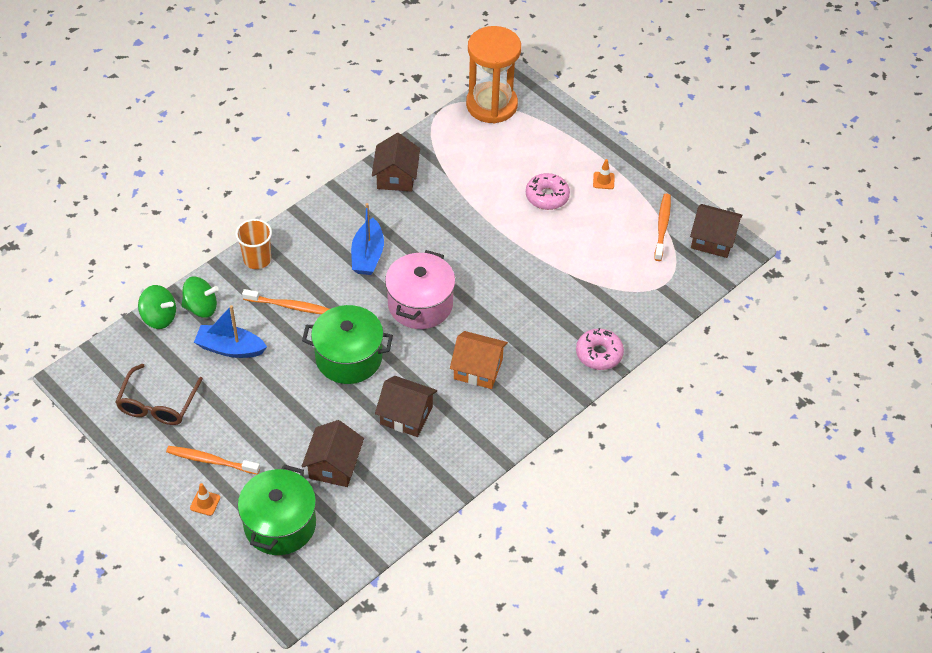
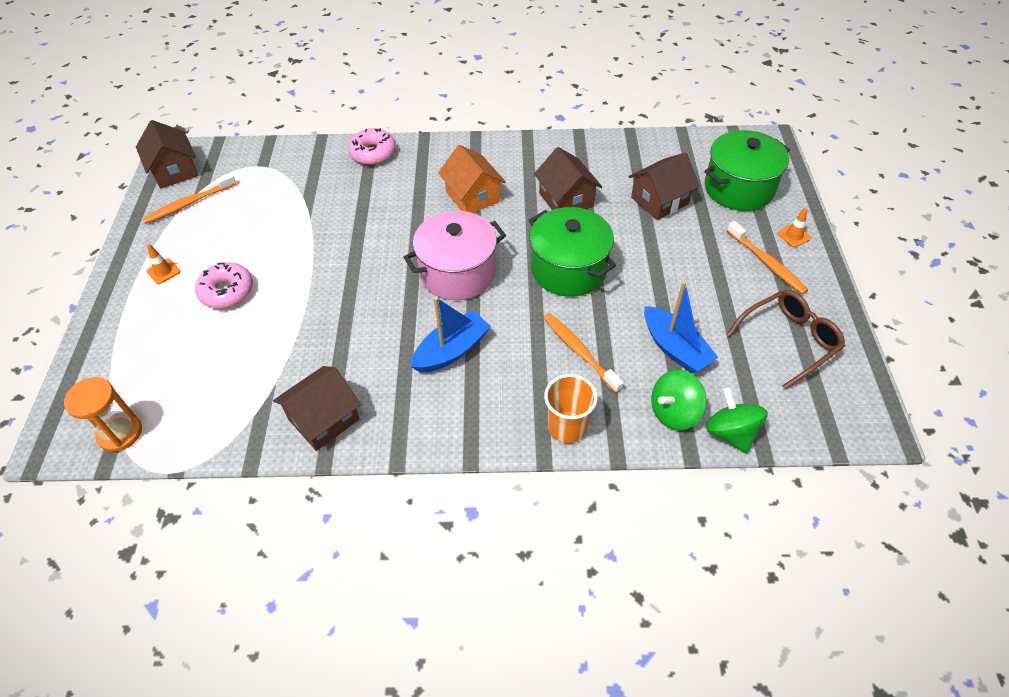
camera: 135 degrees left, 0 degrees up
green spinning top [181,277,219,318] -> green spinning top turned 75 degrees counterclockwise [651,370,706,430]
orange hourglass [466,26,521,124] -> orange hourglass [64,377,142,452], size x0.55

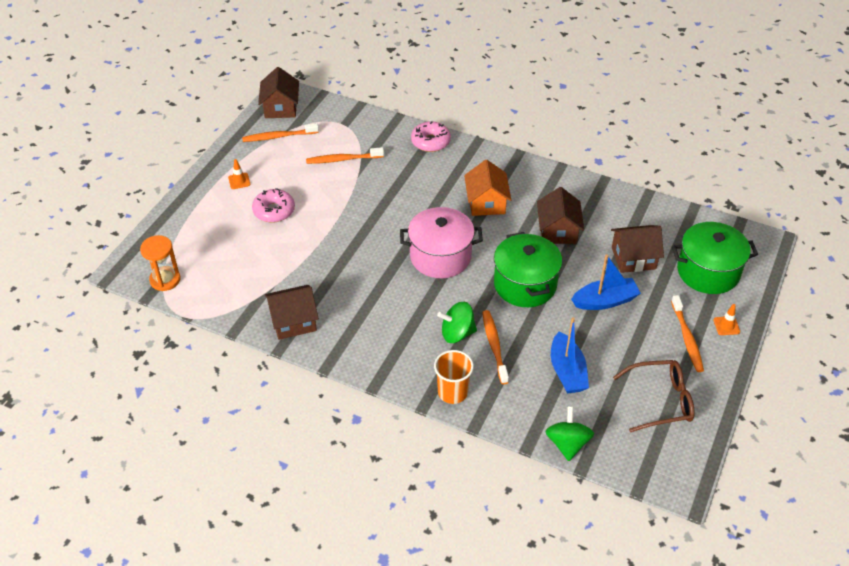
camera: 25 degrees right, 5 degrees down
blue boat [411,297,491,373] -> blue boat moved to [571,255,641,310]
green spinning top [651,370,706,430] -> green spinning top moved to [437,302,477,343]
none -> orange toothbrush [306,147,384,164]

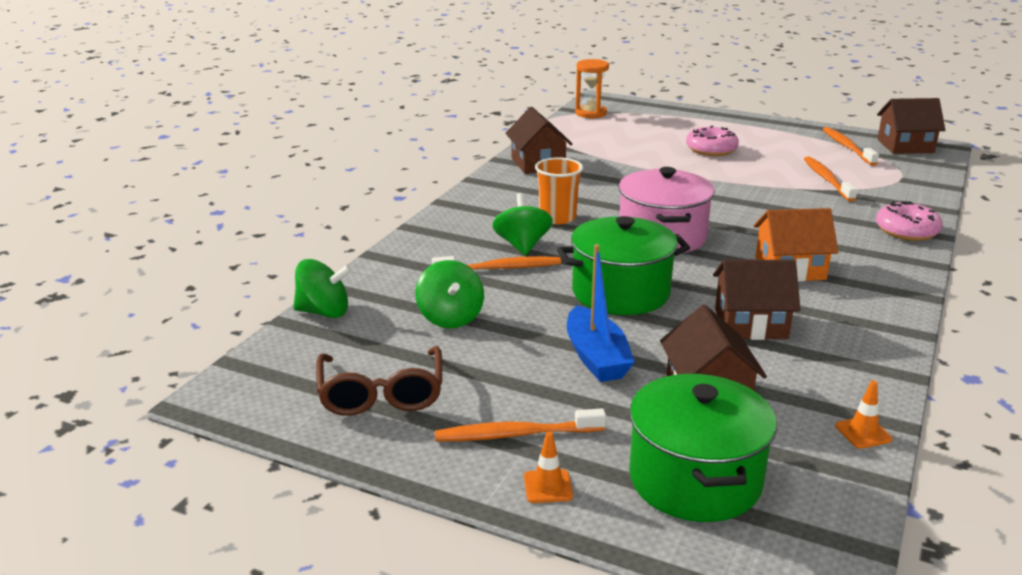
camera: 90 degrees right, 20 degrees down
orange traffic cone [228,159,250,189] -> orange traffic cone moved to [835,380,892,449]
orange cup [434,350,474,404] -> orange cup moved to [535,157,583,224]
blue boat [551,317,589,394] -> green spinning top [415,260,484,328]

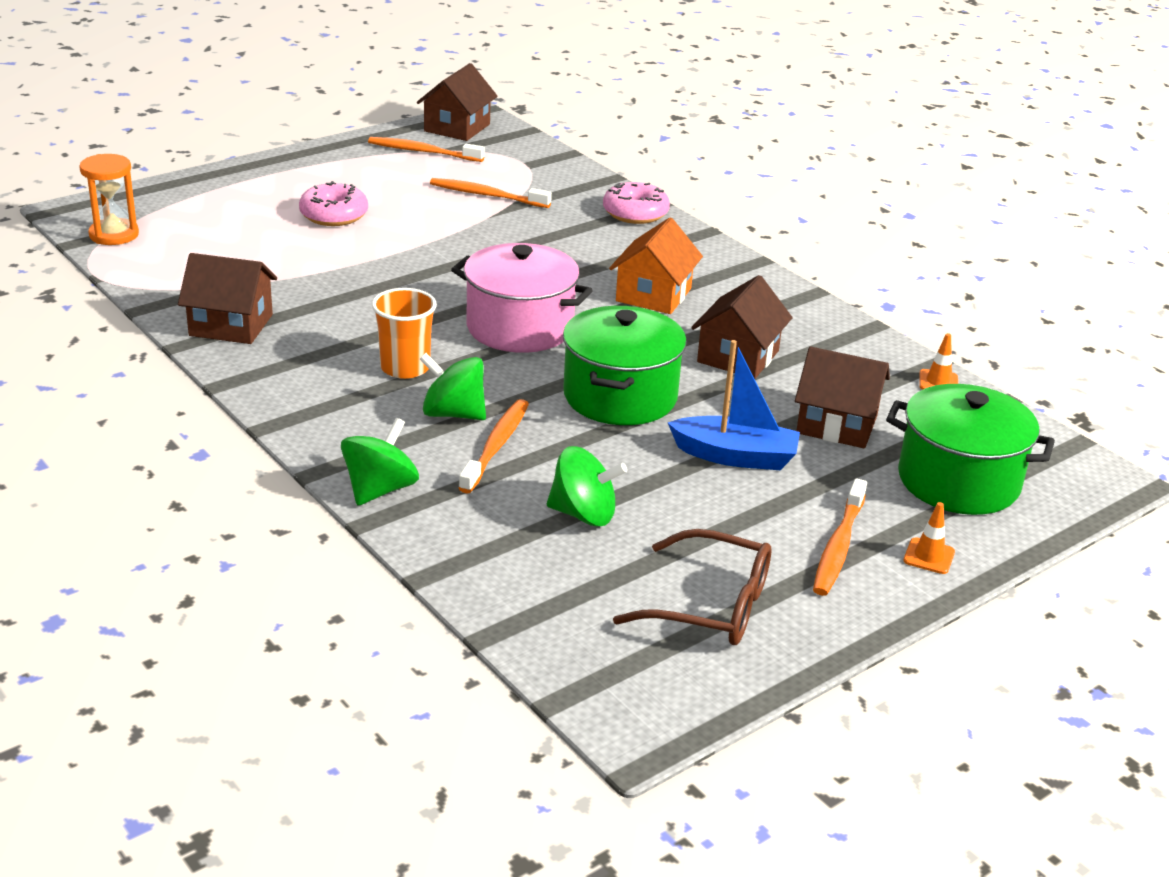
camera: 65 degrees left, 5 degrees up
green spinning top [293,259,352,318] -> green spinning top moved to [341,418,419,506]

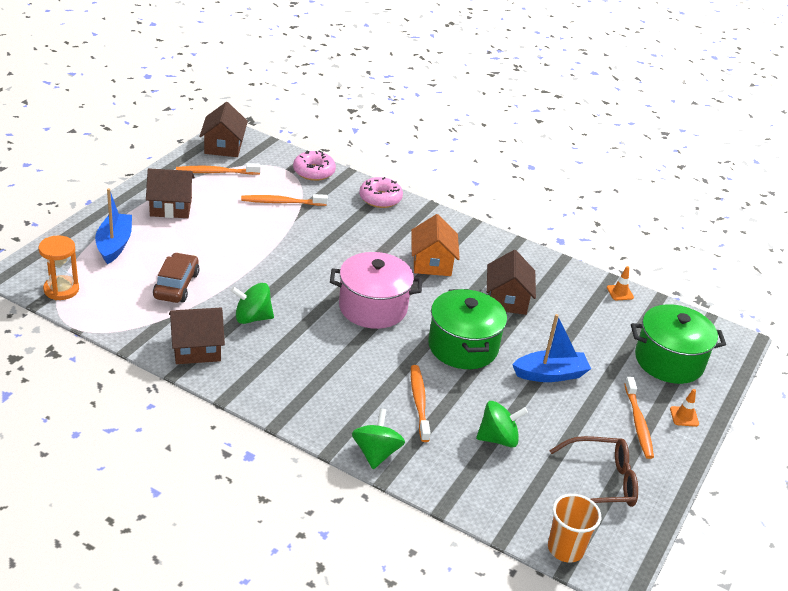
camera: 25 degrees left, 5 degrees up
pink donut [299,181,368,226] -> pink donut moved to [293,151,336,181]
orange cup [372,288,437,379] -> orange cup moved to [548,494,601,562]
green spinning top [420,353,486,420] -> green spinning top moved to [231,283,274,324]
brown house [795,346,890,448] -> brown house moved to [146,168,195,218]
none -> blue boat [95,188,132,264]
none -> brown car [153,252,199,303]

